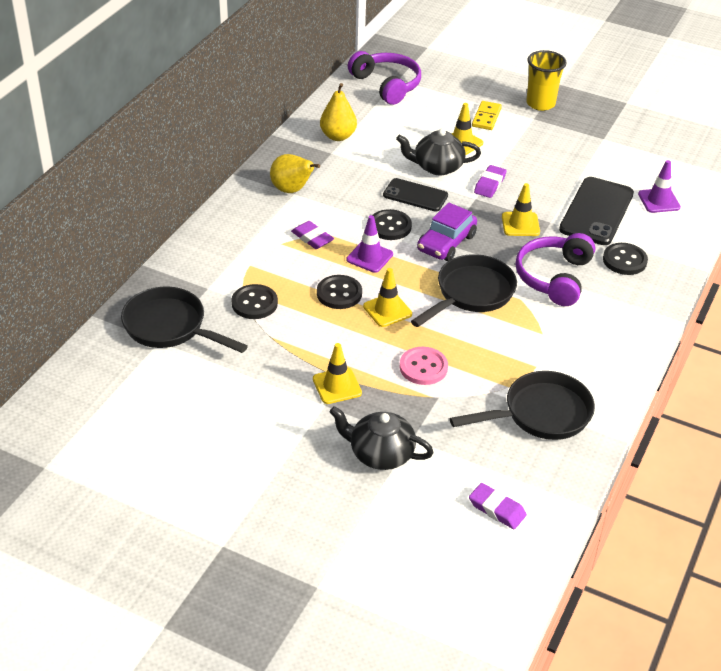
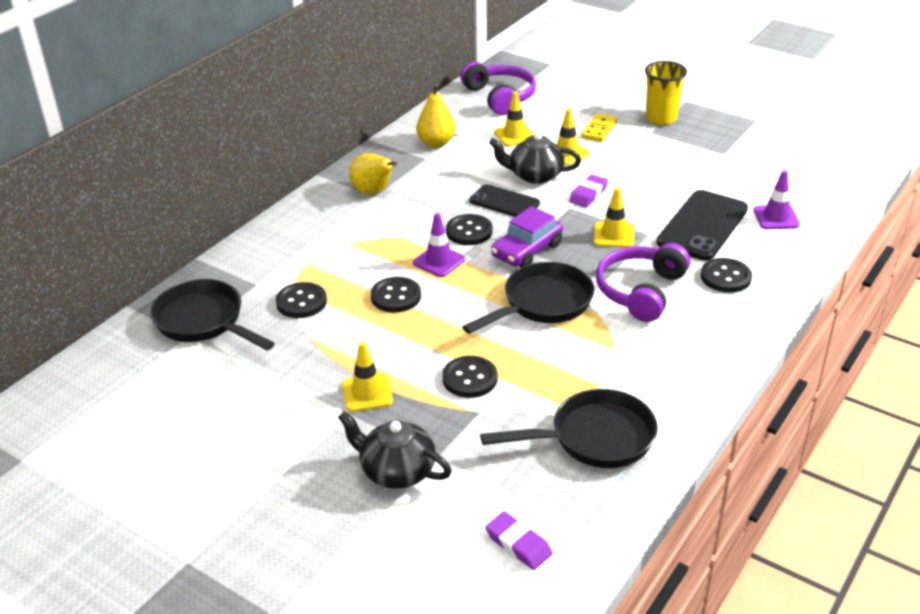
camera: 10 degrees right, 5 degrees down
purple eraser [291,221,334,249] -> none
yellow traffic cone [363,268,412,327] -> yellow traffic cone moved to [494,91,534,147]
pink button [400,347,448,385] -> black button [442,356,497,398]

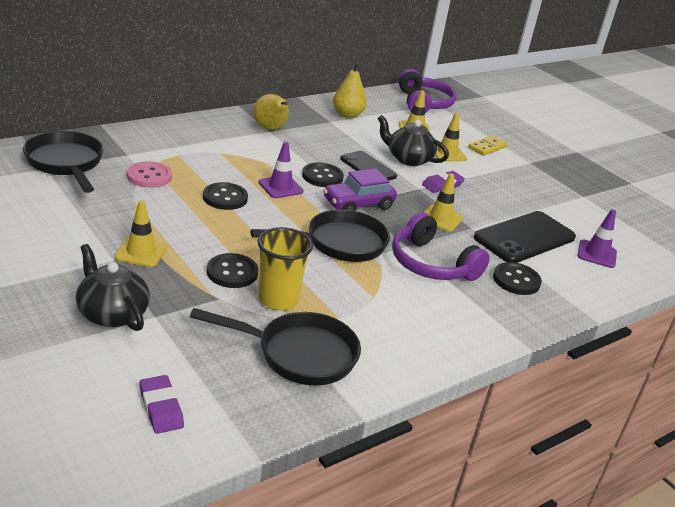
camera: 15 degrees right, 5 degrees down
black button [276,282,327,318] -> pink button [127,161,172,188]
purple headphones [596,243,690,322] -> purple headphones turned 90 degrees counterclockwise [392,212,490,281]
yellow cup [645,61,687,125] -> yellow cup moved to [257,227,313,311]

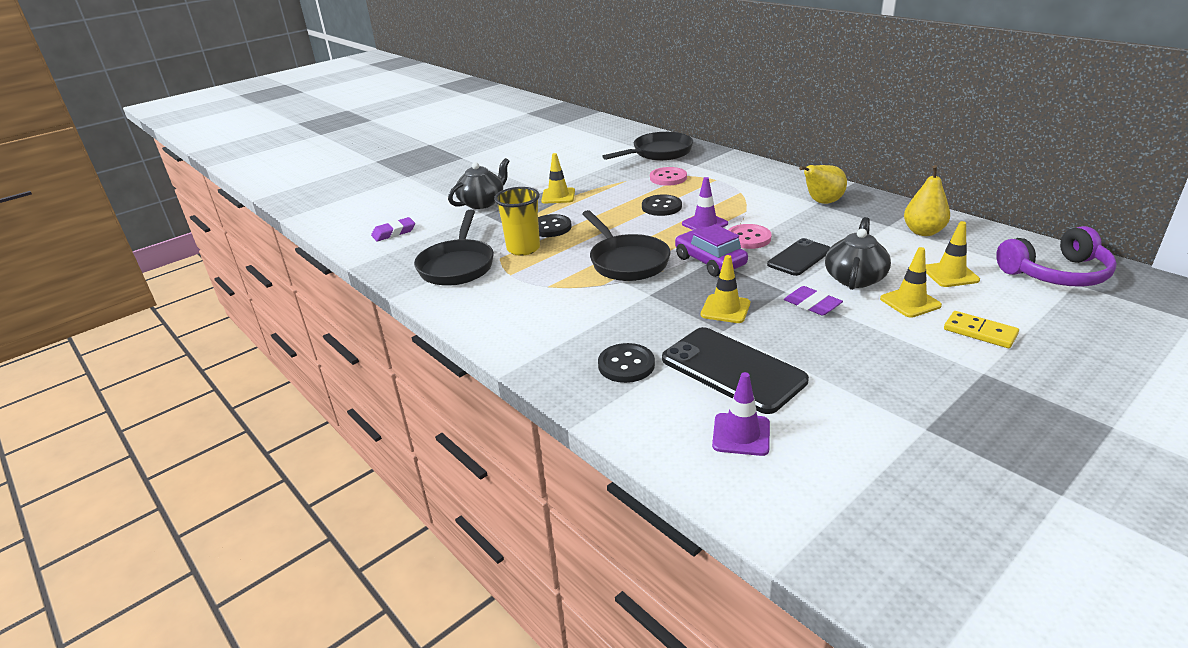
camera: 90 degrees right, 0 degrees up
black button [302,163,344,187] -> pink button [728,224,772,249]
purple headphones [392,212,490,281] -> none

